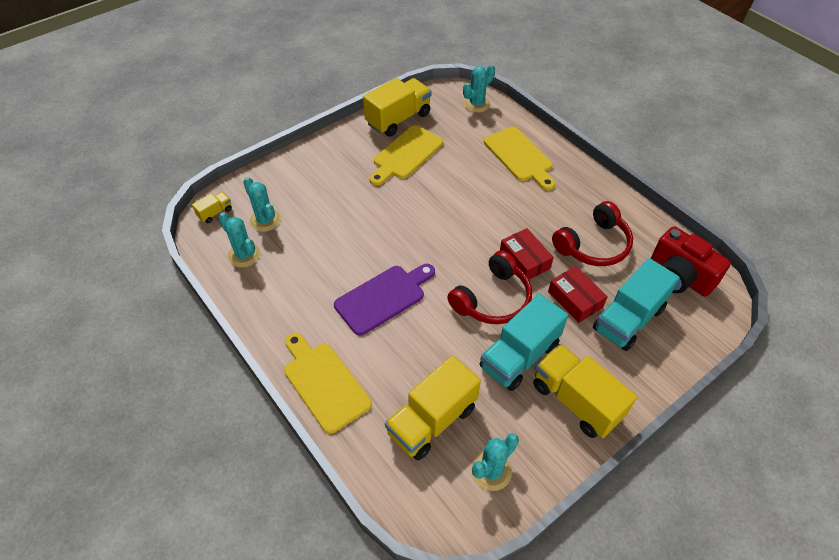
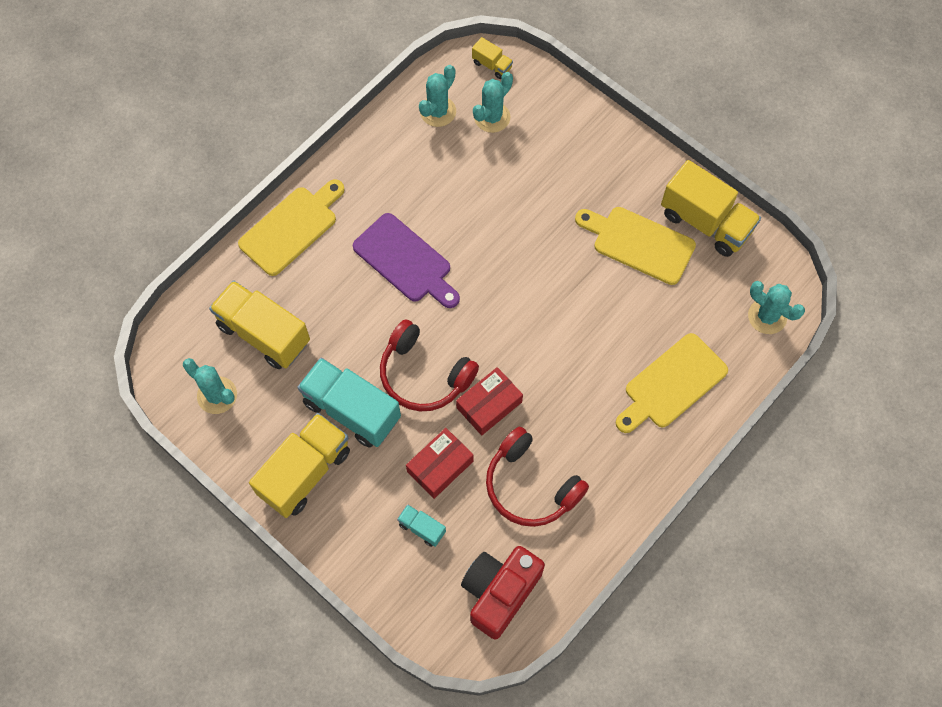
camera: 80 degrees right, 15 degrees up
turquoise truck [593,258,680,351] -> turquoise truck [397,504,446,547], size x0.46

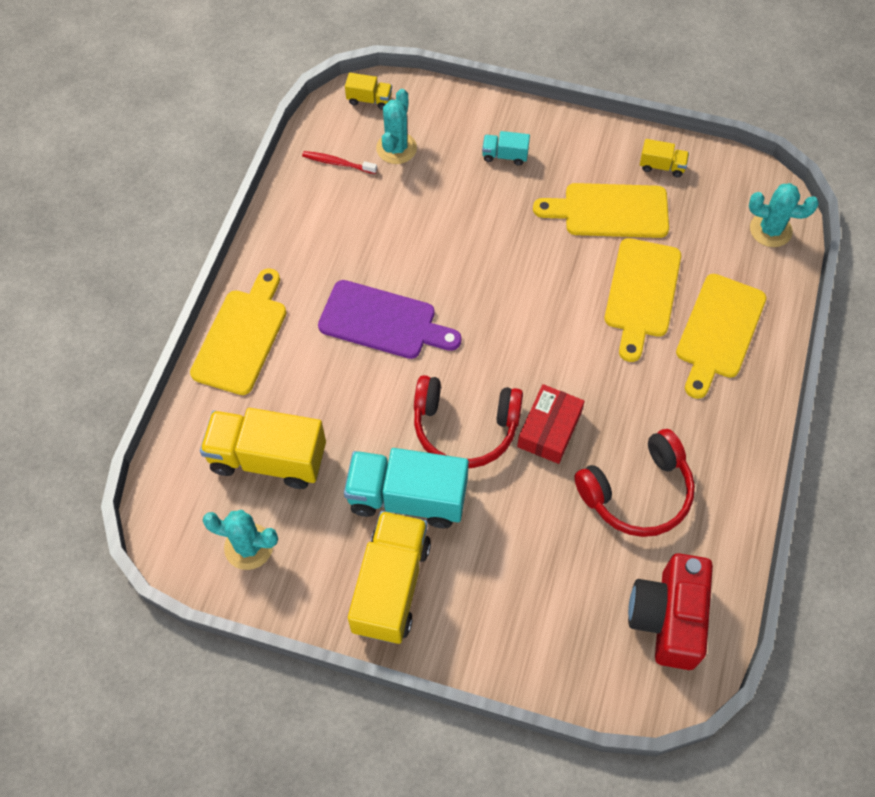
camera: 25 degrees left, 5 degrees down
turquoise truck [397,504,446,547] -> turquoise truck moved to [482,131,530,166]
red box [406,428,474,499] -> none
turquoise cactus [419,65,456,127] -> red toothbrush [302,151,377,174]
red headphones [486,427,589,527] -> red headphones turned 45 degrees counterclockwise [574,429,695,537]
yellow truck [661,160,761,257] -> yellow truck [640,139,689,177], size x0.46
none -> yellow cutting board [604,238,681,362]

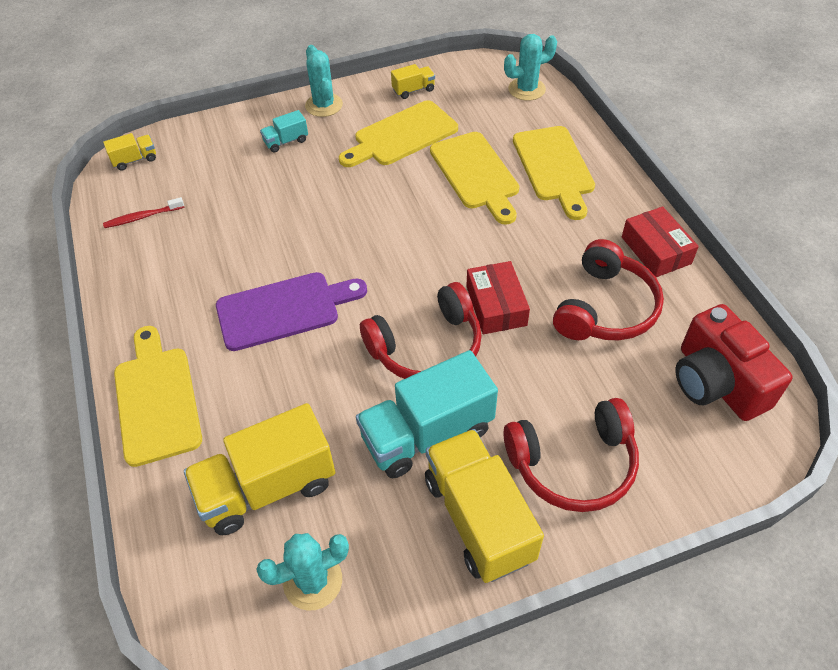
camera: 35 degrees left, 10 degrees down
turquoise cactus [376,89,417,164] -> turquoise cactus moved to [305,45,343,117]
none -> red headphones [503,398,639,512]
none -> red box [622,206,699,277]

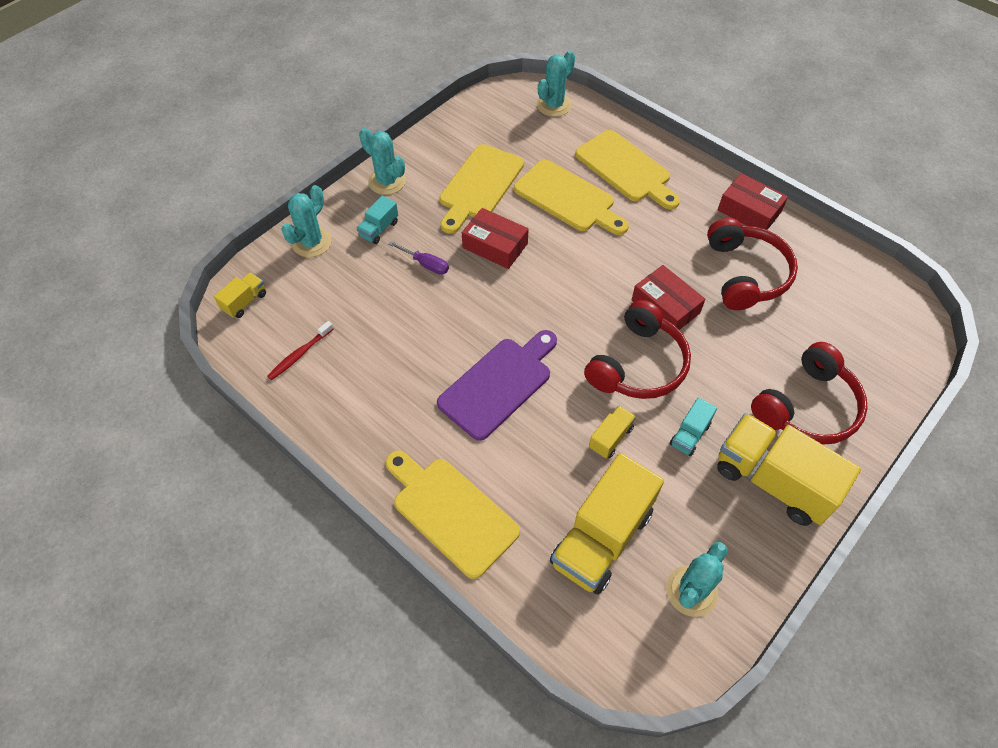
camera: 30 degrees left, 5 degrees up
turquoise truck [356,350,498,478] -> turquoise truck [670,398,717,456], size x0.46
yellow truck [391,64,435,99] -> yellow truck moved to [589,406,636,459]
red camera [675,304,793,421] -> none
none -> turquoise cactus [281,185,332,257]
none -> purple screwdriver [389,241,449,275]
none -> red box [462,208,529,269]

